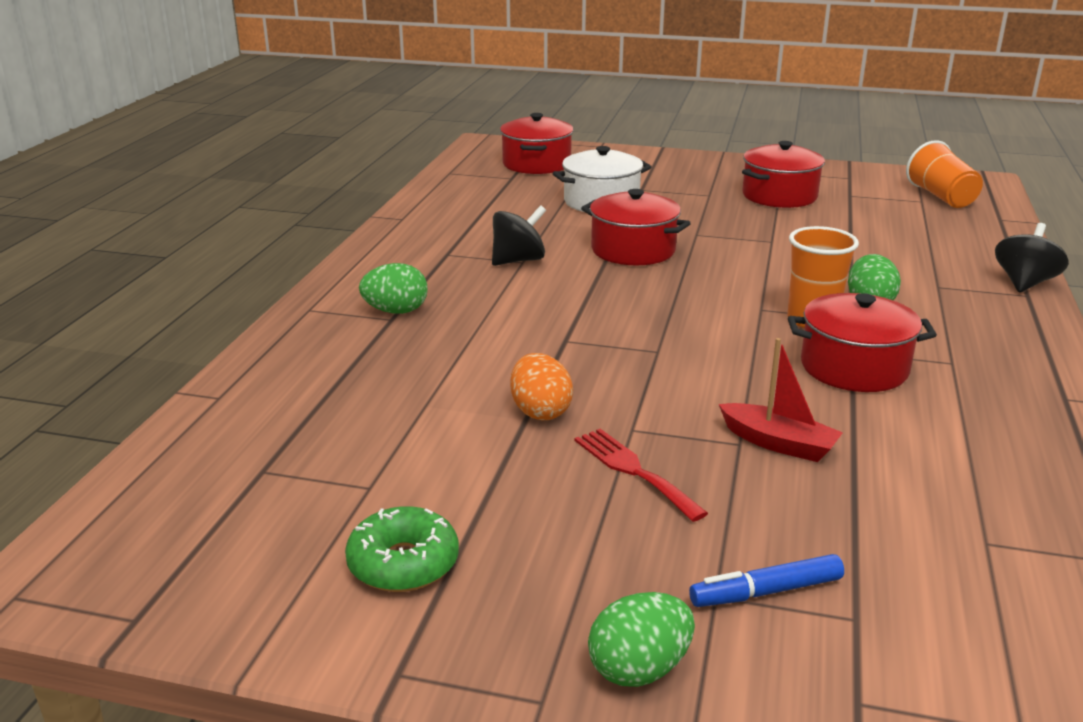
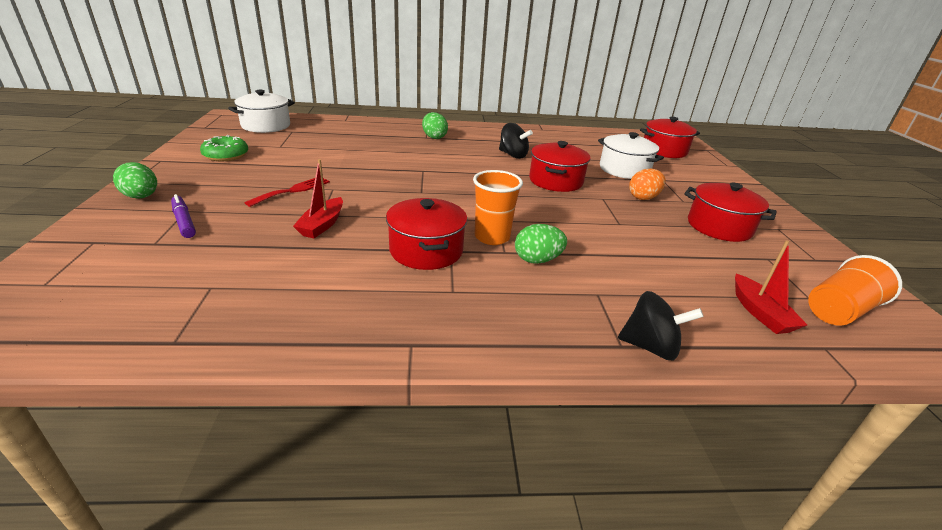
camera: 70 degrees right, 5 degrees up
orange egg [510,353,573,421] -> orange egg moved to [629,169,665,200]
blue marker [689,554,844,607] -> purple marker [171,194,196,238]
none -> white pot [228,90,295,133]
none -> red boat [735,240,807,334]

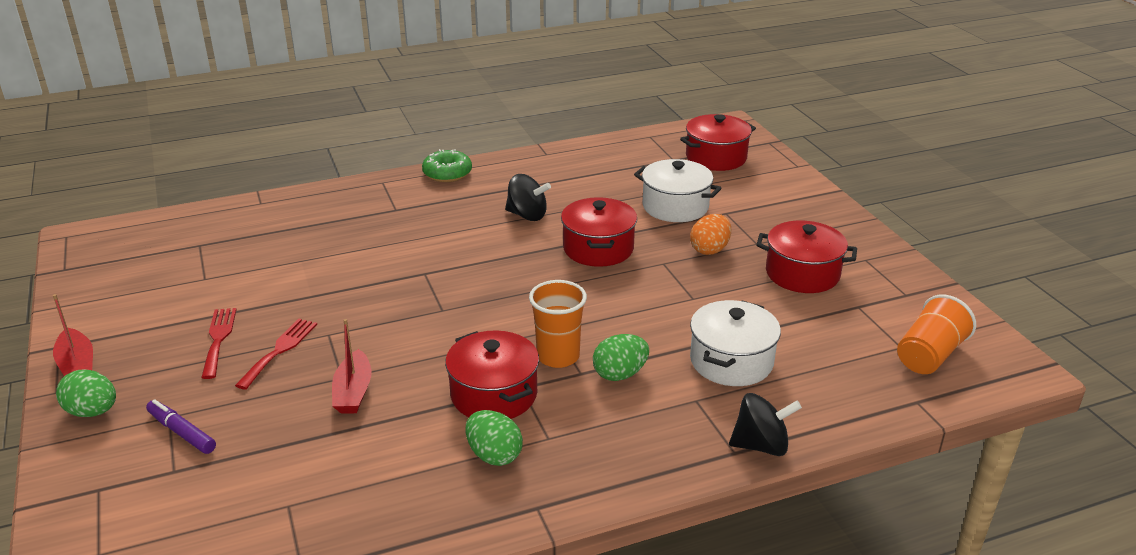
camera: 15 degrees left, 0 degrees up
green donut [200,135,248,162] -> green donut moved to [422,149,472,182]
white pot [228,90,295,133] -> white pot moved to [690,300,781,386]
green egg [422,112,448,139] -> green egg moved to [465,410,523,466]
red boat [735,240,807,334] -> red boat moved to [53,294,93,376]
none -> red fork [201,308,237,379]

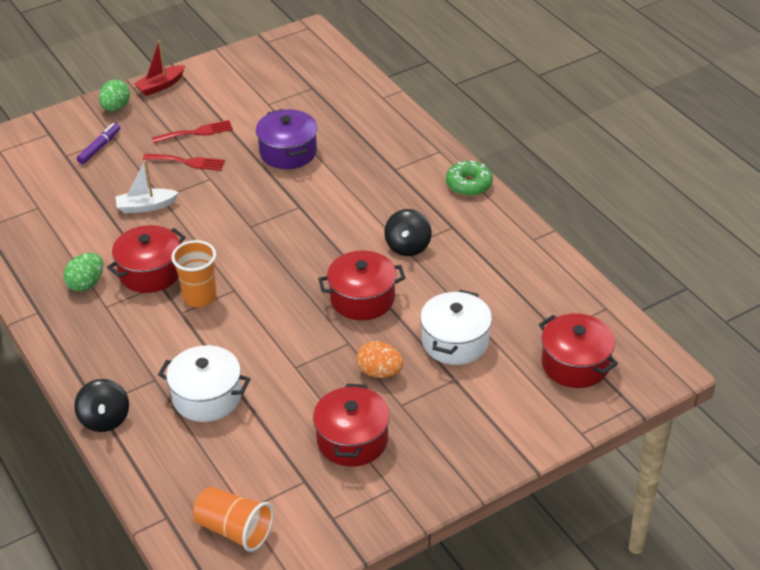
camera: 80 degrees right, 10 degrees up
red boat [332,319,371,414] -> white boat [115,160,179,213]
green egg [593,334,649,381] -> none
none -> purple pot [256,109,317,169]

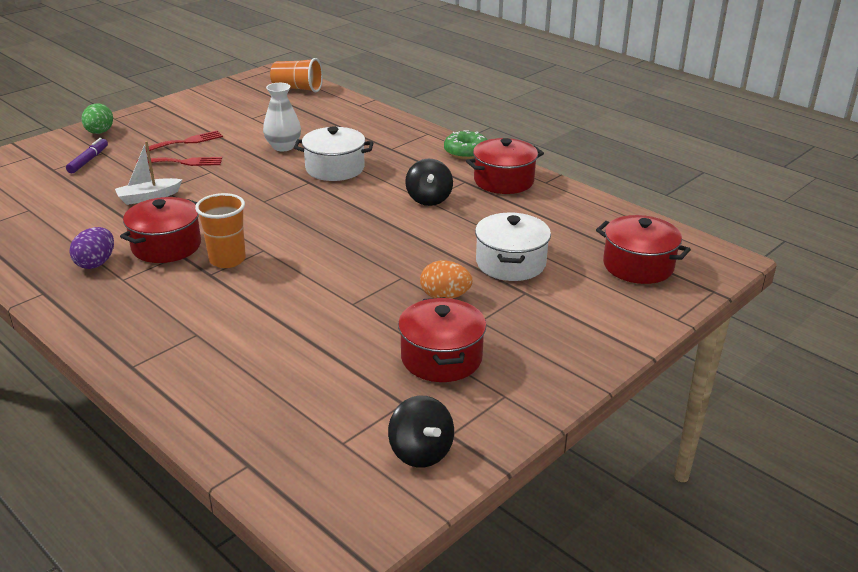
camera: 15 degrees left, 10 degrees down
green egg [64,253,103,292] -> purple egg [69,227,114,269]
black spinning top [74,379,129,432] -> black spinning top moved to [388,396,454,467]
red boat [134,40,185,96] -> none
white pot [158,345,250,422] -> white pot moved to [294,127,374,181]
orange cup [193,487,274,552] -> orange cup moved to [270,58,323,93]
purple pot [256,109,317,169] -> white vase [263,83,301,151]
red pot [318,251,406,320] -> red pot moved to [466,138,544,194]

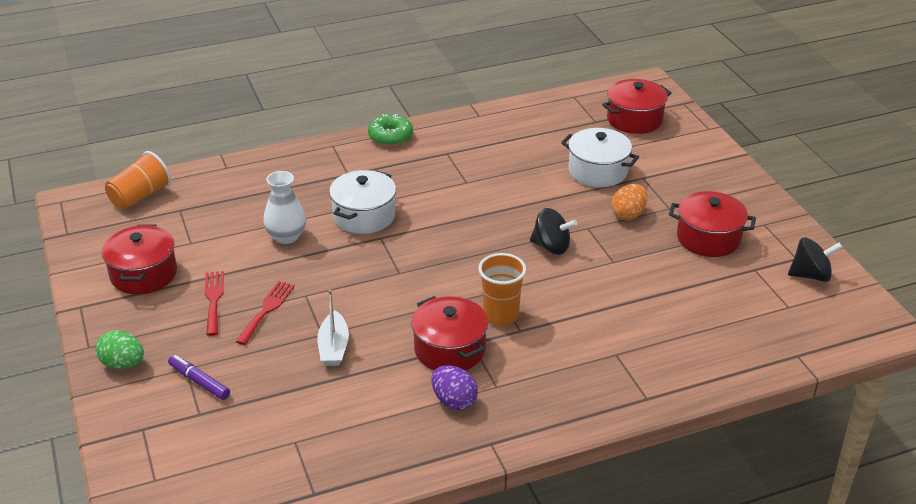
camera: 65 degrees left, 5 degrees up
black spinning top [405,158,453,206] -> black spinning top moved to [530,208,577,255]
red pot [466,138,544,194] -> red pot moved to [102,224,177,295]

